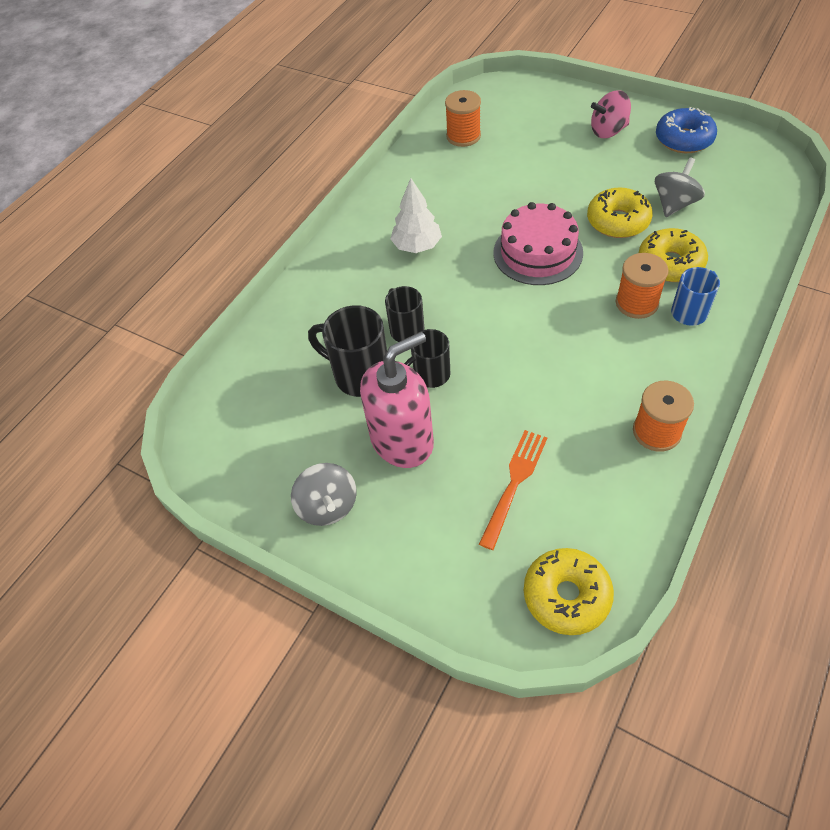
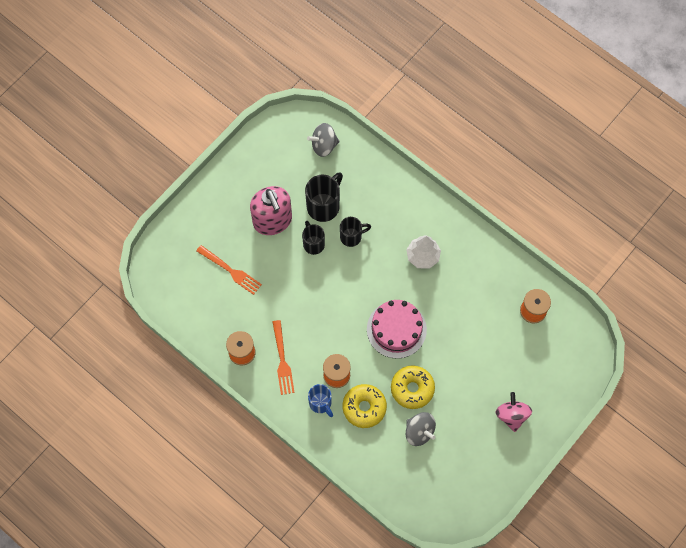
camera: 95 degrees right, 15 degrees up
grey spinning top [291,463,357,526] -> grey spinning top moved to [307,123,340,157]
yellow donut [524,548,614,635] -> none
blue donut [656,107,717,153] -> none
none -> orange fork [273,320,295,395]

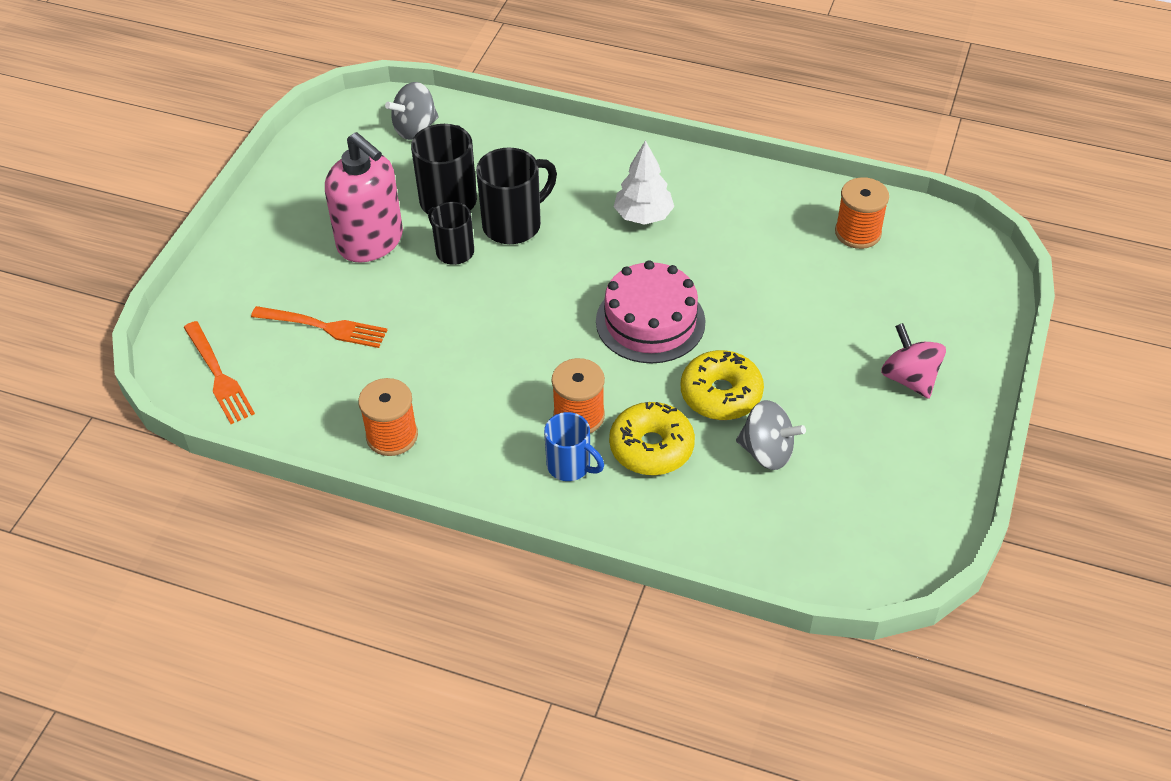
camera: 20 degrees left, 20 degrees down
orange fork [273,320,295,395] -> orange fork moved to [183,321,255,424]
black mug [340,217,371,247] -> black mug [476,147,557,244], size x1.54

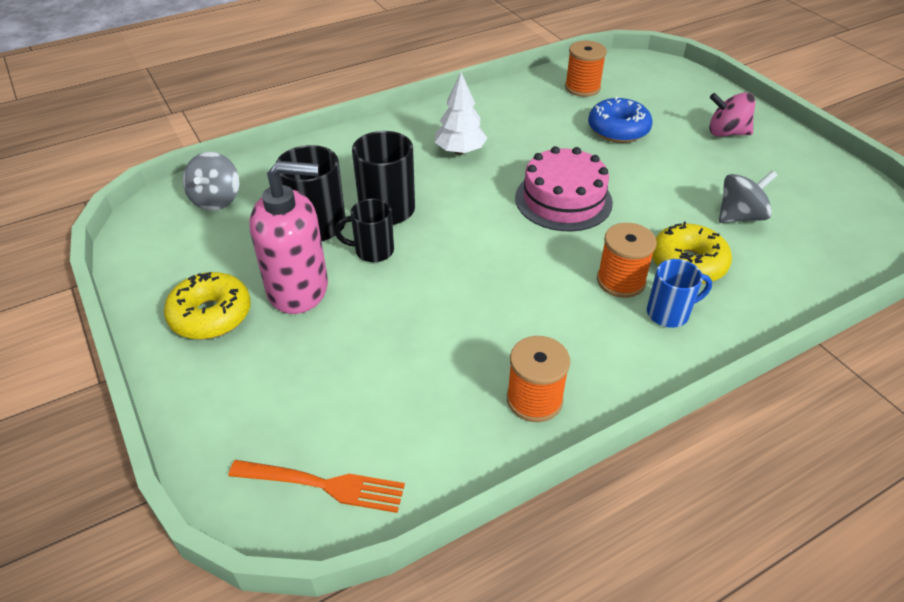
camera: 50 degrees left, 5 degrees down
orange fork [251,306,387,348] -> none
yellow donut [681,350,764,420] -> yellow donut moved to [164,272,251,339]
none -> blue donut [588,97,653,143]

